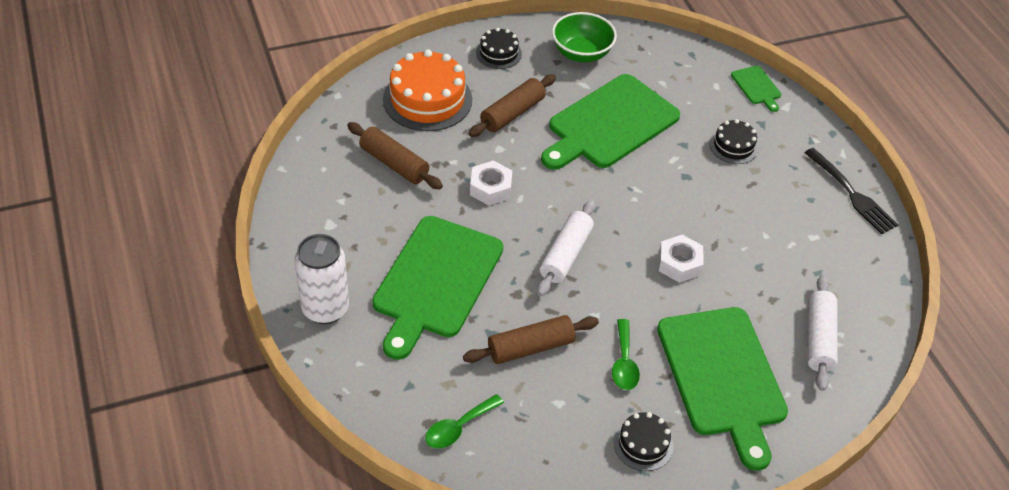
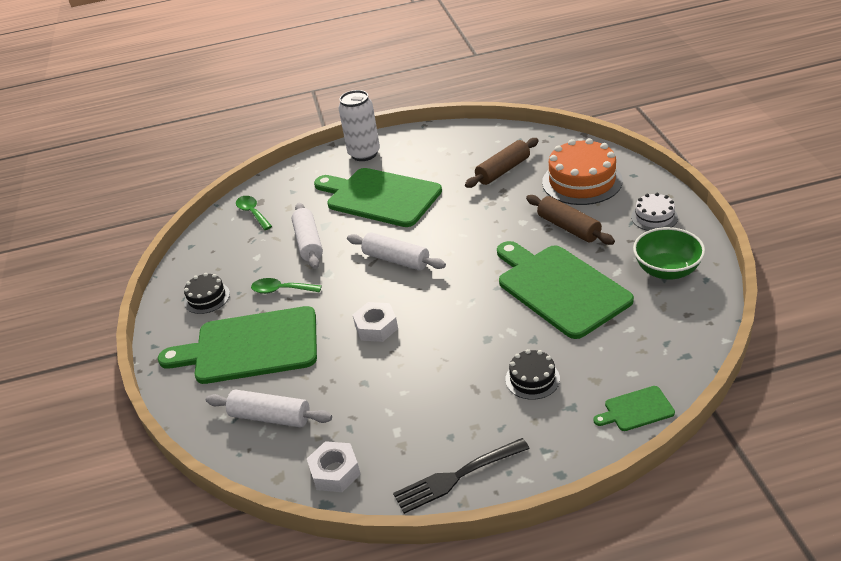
camera: 105 degrees right, 10 degrees down
brown rolling pin [463,315,599,364] -> white rolling pin [291,203,323,269]
white nut [470,160,512,205] -> white nut moved to [307,441,361,492]
black cake [476,28,522,69] -> white cake [631,193,678,231]

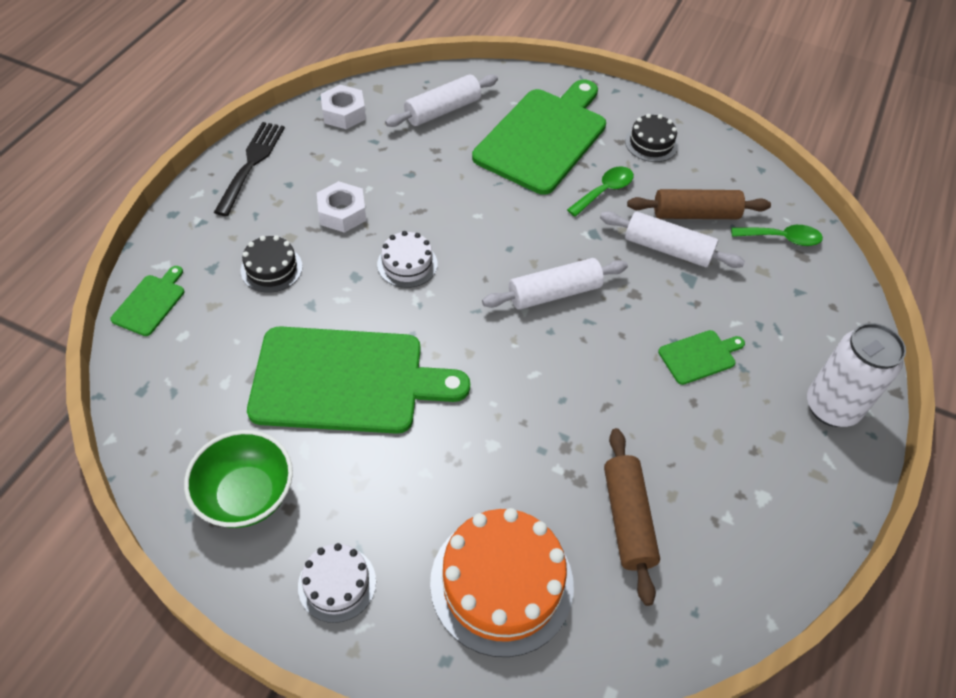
camera: 120 degrees right, 15 degrees up
green cutting board [314,168,442,227] -> green cutting board [658,330,745,385], size x0.43
white nut [353,302,398,342] -> white nut moved to [317,181,366,233]
brown rolling pin [526,195,615,245] -> brown rolling pin moved to [627,189,771,219]
none -> white cake [377,231,438,288]

